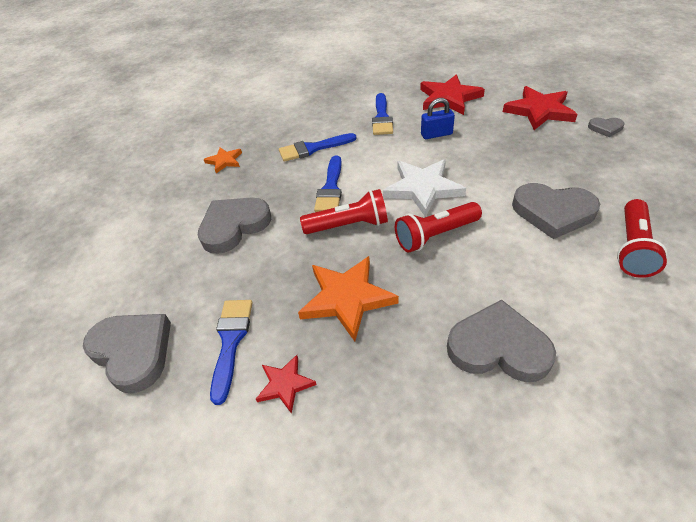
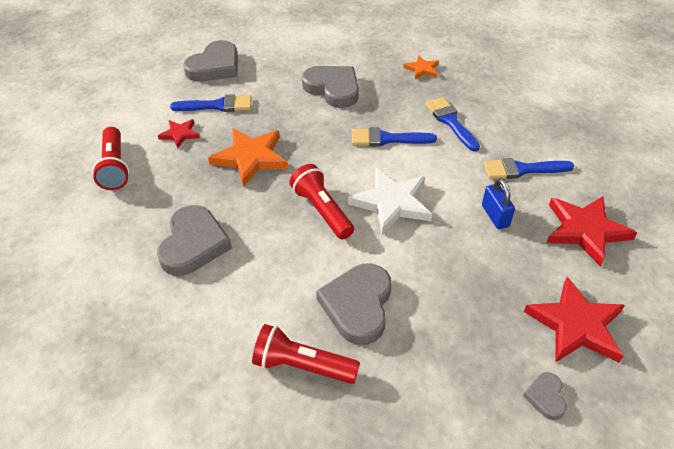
camera: 80 degrees right, 0 degrees up
red flashlight [300,189,388,234] -> red flashlight moved to [92,127,130,190]

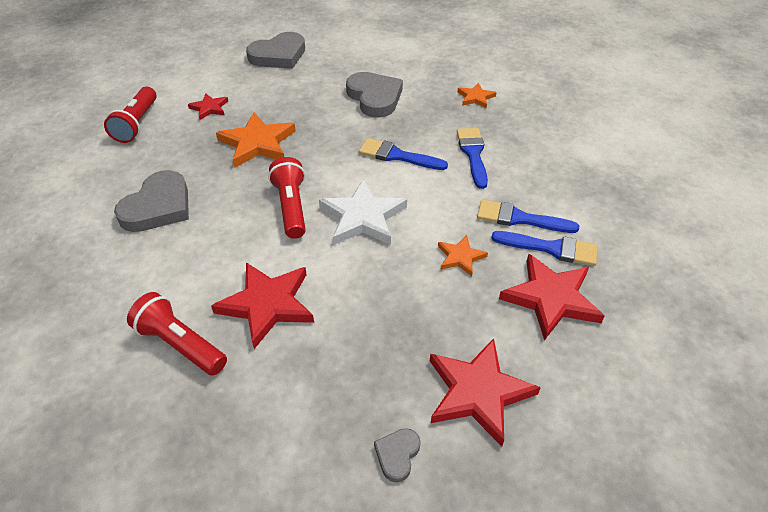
camera: 20 degrees right, 0 degrees up
blue brush [170,94,252,112] -> blue brush moved to [491,231,598,266]
grey heart [316,264,392,345] -> red star [211,262,314,349]
blue padlock [482,178,515,229] -> orange star [438,235,488,276]

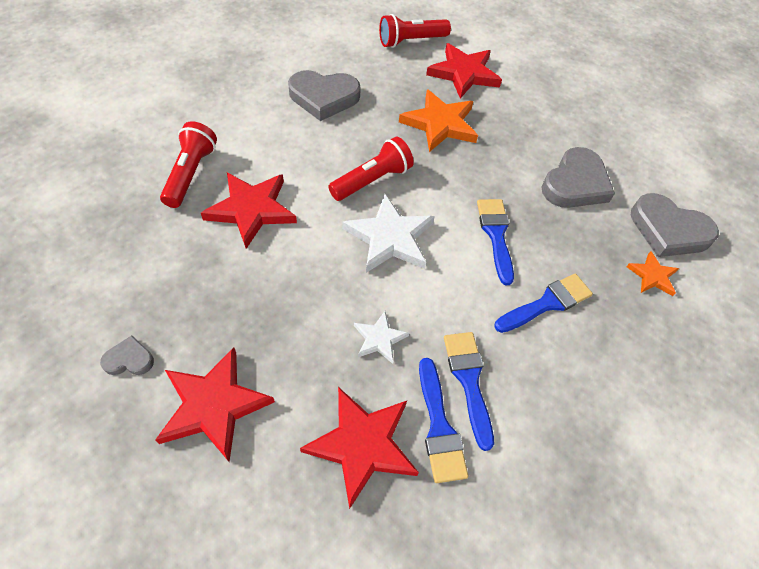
camera: 60 degrees right, 10 degrees up
red star [188,94,228,120] -> red star [426,43,502,99], size x1.86
grey heart [246,32,305,69] -> grey heart moved to [631,193,719,257]
orange star [438,235,488,276] -> white star [354,311,409,364]

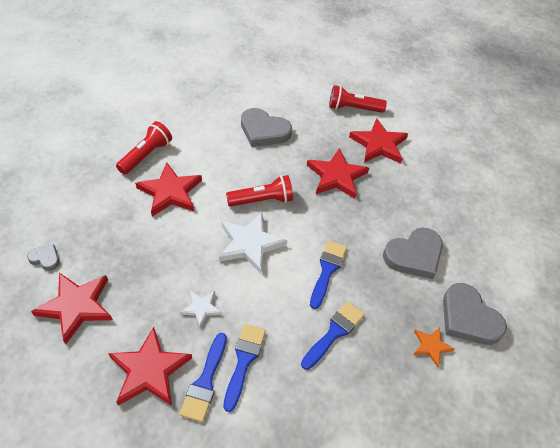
camera: 25 degrees right, 5 degrees down
orange star [399,89,478,152] -> red star [307,148,369,199]
blue brush [494,273,593,333] -> blue brush turned 45 degrees counterclockwise [301,301,364,370]

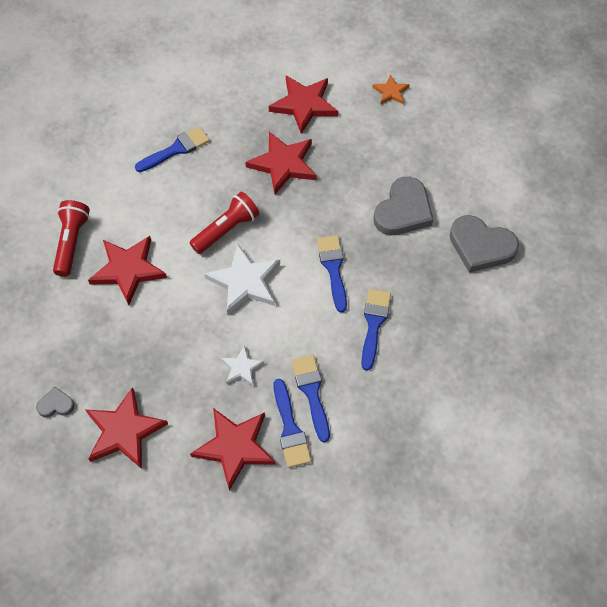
camera: 25 degrees left, 10 degrees up
grey heart [241,108,292,147] -> blue brush [135,126,210,172]
red flashlight [329,85,387,113] -> none
orange star [413,327,454,367] -> orange star moved to [372,74,410,105]

